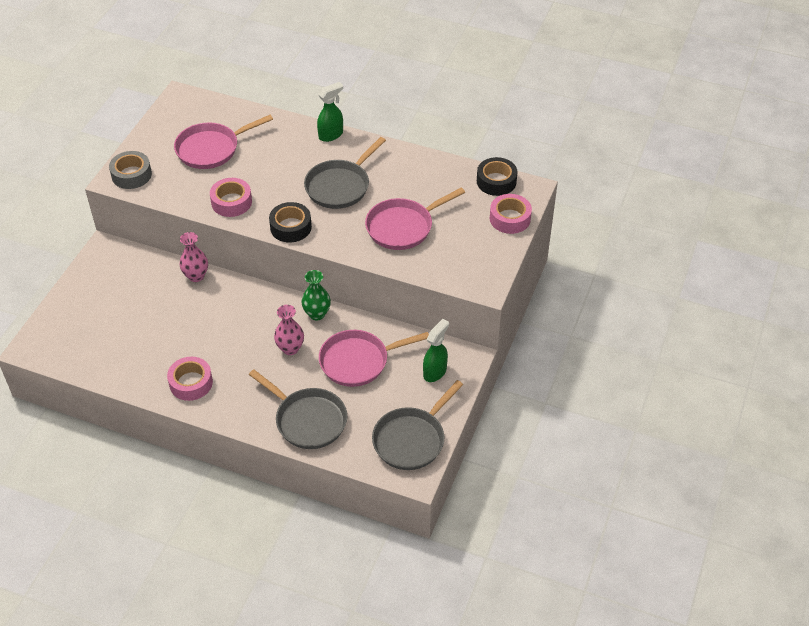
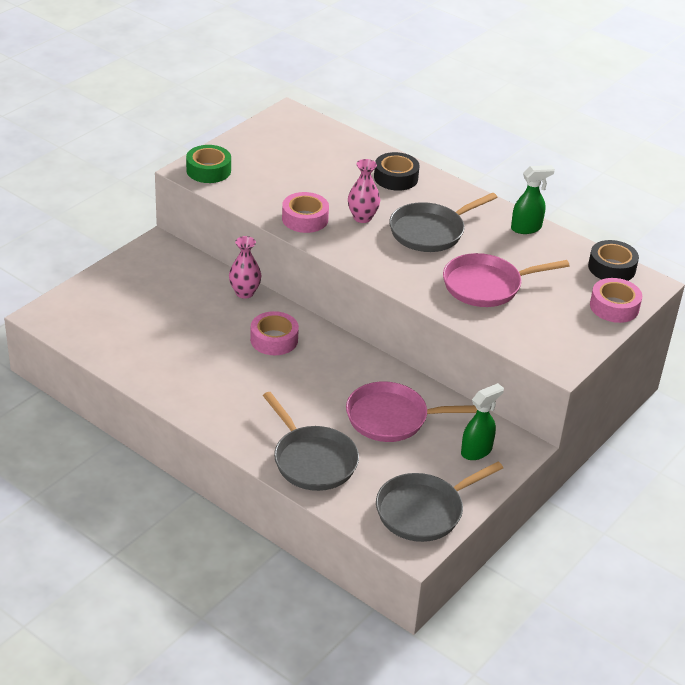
camera: 15 degrees right, 10 degrees down
grey tape [109,151,152,189] -> green tape [186,145,231,183]
pink tape [167,357,213,401] -> pink tape moved to [250,311,299,355]
pink pan [174,115,273,169] -> none
black tape [269,202,312,242] -> black tape moved to [374,152,420,191]
pink vase [274,305,304,355] -> pink vase moved to [348,159,380,223]
green vase [301,270,331,320] -> none
green spray bottle [317,82,343,142] -> green spray bottle moved to [511,165,555,234]

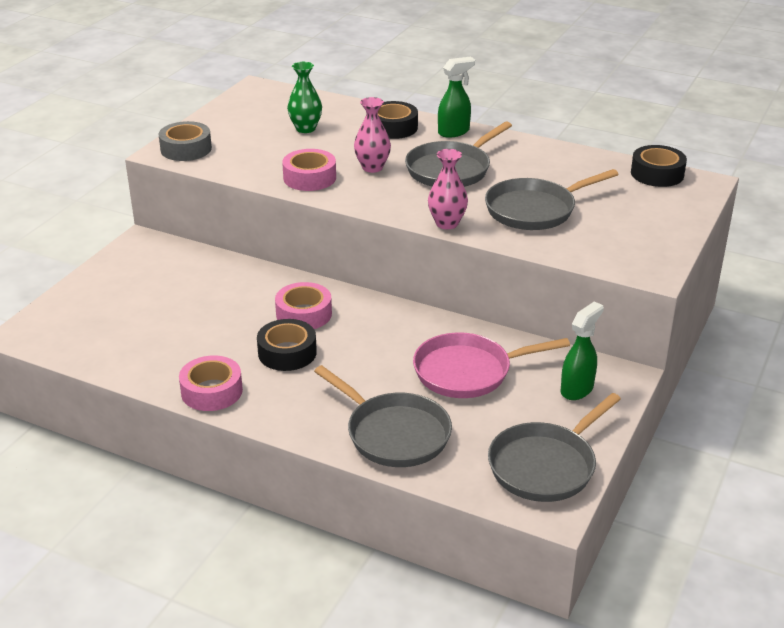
camera: 10 degrees left, 5 degrees down
green tape [186,145,231,183] -> grey tape [159,121,212,161]
pink vase [229,236,262,299] -> pink vase moved to [428,149,468,229]
pink pan [443,253,570,307] -> grey pan [485,169,619,230]
green spray bottle [511,165,555,234] -> green spray bottle moved to [438,57,475,138]
pink tape [590,278,642,323] -> pink tape moved to [179,355,243,411]
none -> black tape [257,319,317,371]
none -> green vase [287,62,322,133]

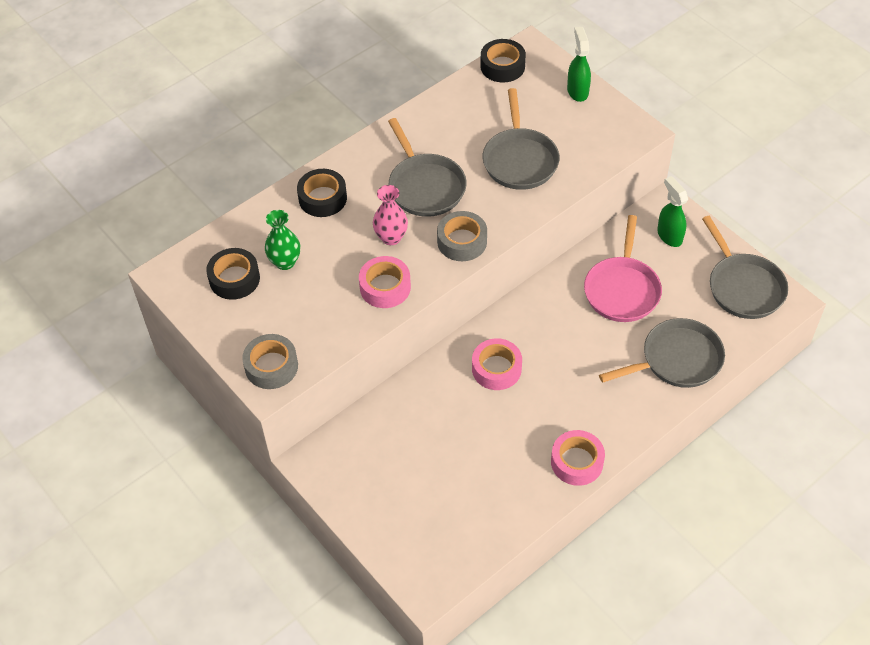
camera: 65 degrees left, 20 degrees up
black tape [257,319,317,371] -> black tape moved to [206,248,260,300]
pink vase [428,149,468,229] -> none
green spray bottle [438,57,475,138] -> green spray bottle moved to [567,27,591,102]
none -> grey tape [437,211,487,261]

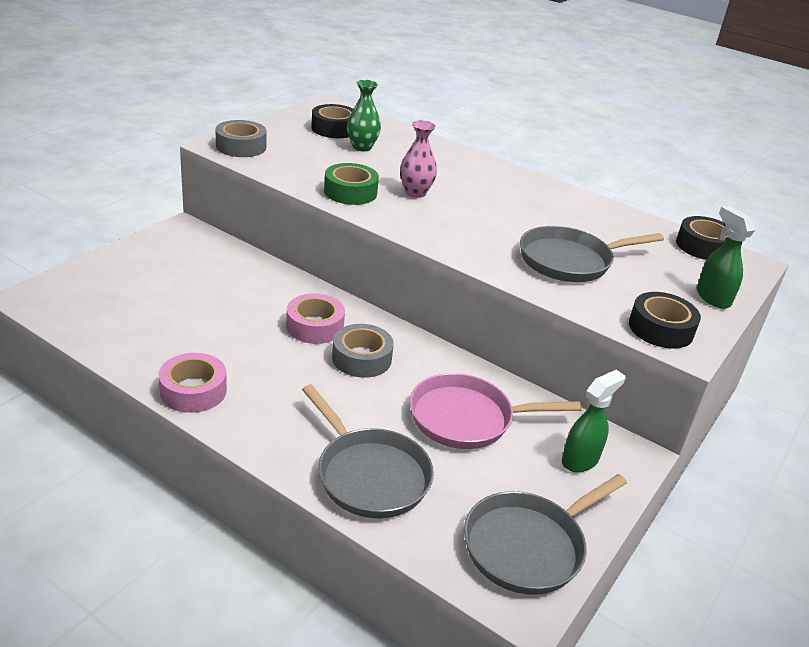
camera: 70 degrees right, 20 degrees down
black tape [297,169,347,217] -> black tape moved to [629,292,701,349]
pink tape [359,256,411,308] -> green tape [324,163,379,205]
grey pan [388,118,466,217] -> none
grey tape [437,211,487,261] -> grey tape moved to [332,324,394,378]
green spray bottle [567,27,591,102] -> green spray bottle turned 90 degrees counterclockwise [697,206,755,309]

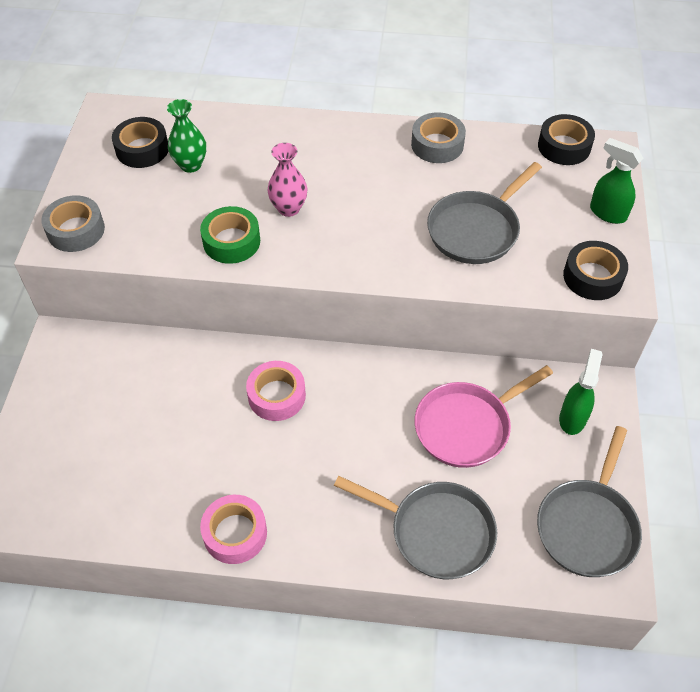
camera: 25 degrees left, 20 degrees up
grey tape [332,324,394,378] -> grey tape moved to [411,112,466,163]

